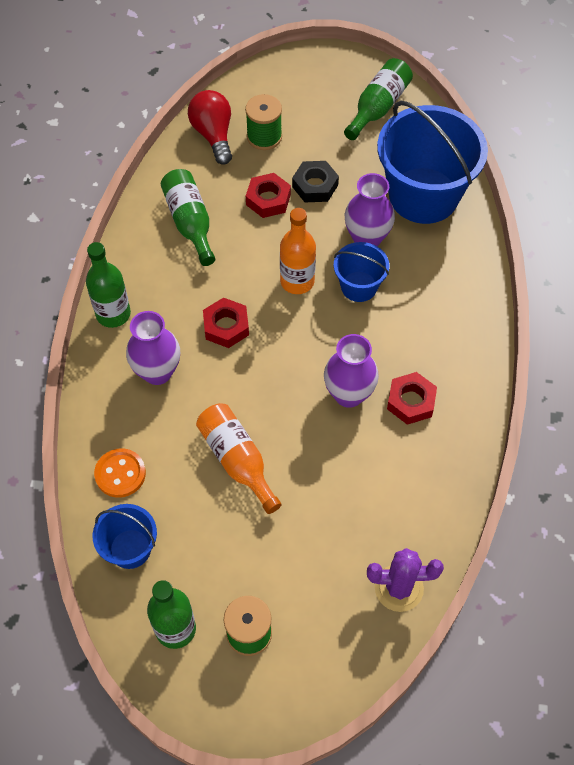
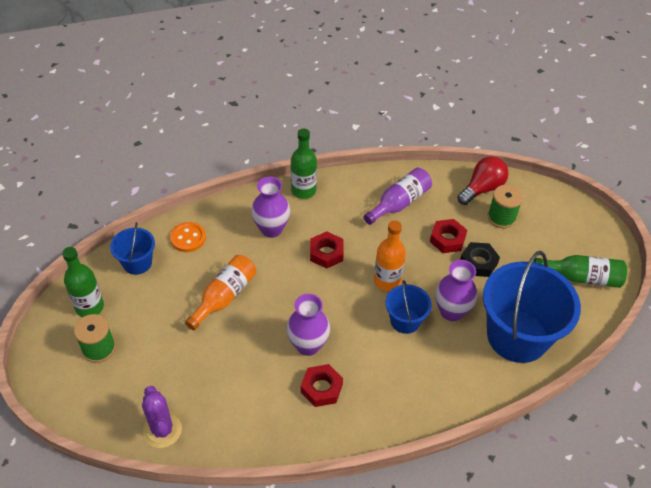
camera: 65 degrees right, 10 degrees down
green bottle [161,169,215,266] -> purple bottle [364,168,432,225]

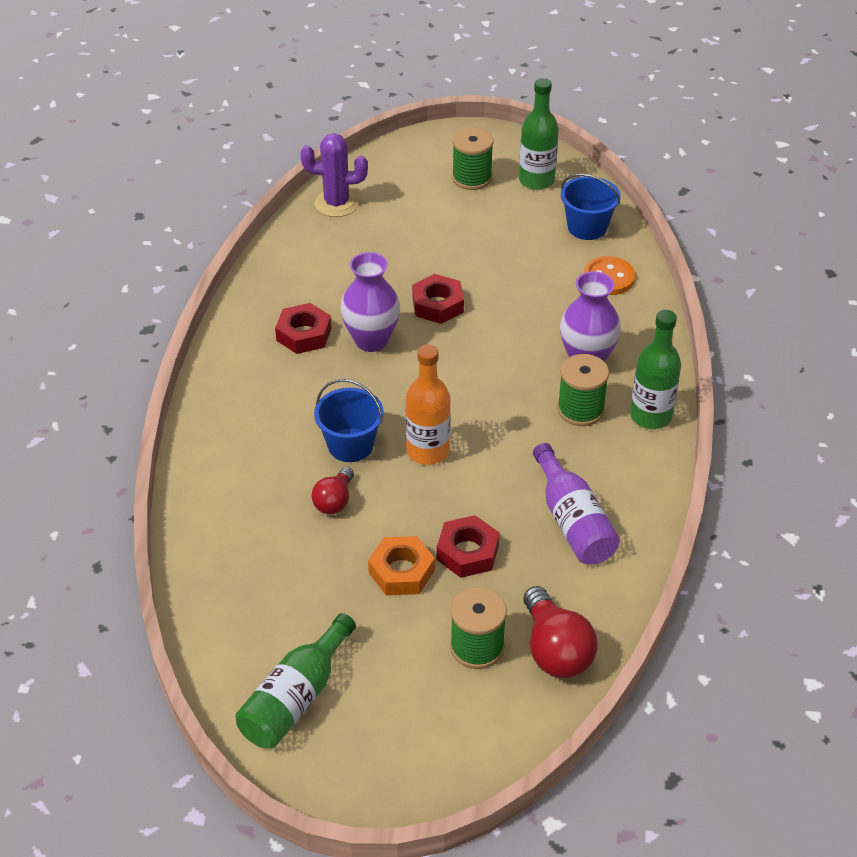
camera: 115 degrees right, 5 degrees down
orange bottle [185,255,256,330] -> none
red nut [310,232,344,269] -> red nut moved to [412,274,464,324]
purple vase [435,260,478,321] -> red light bulb [311,467,354,514]
black nut [460,242,500,277] -> orange nut [368,536,435,595]
blue bucket [483,251,581,363] -> none
none -> green spool [557,354,609,426]

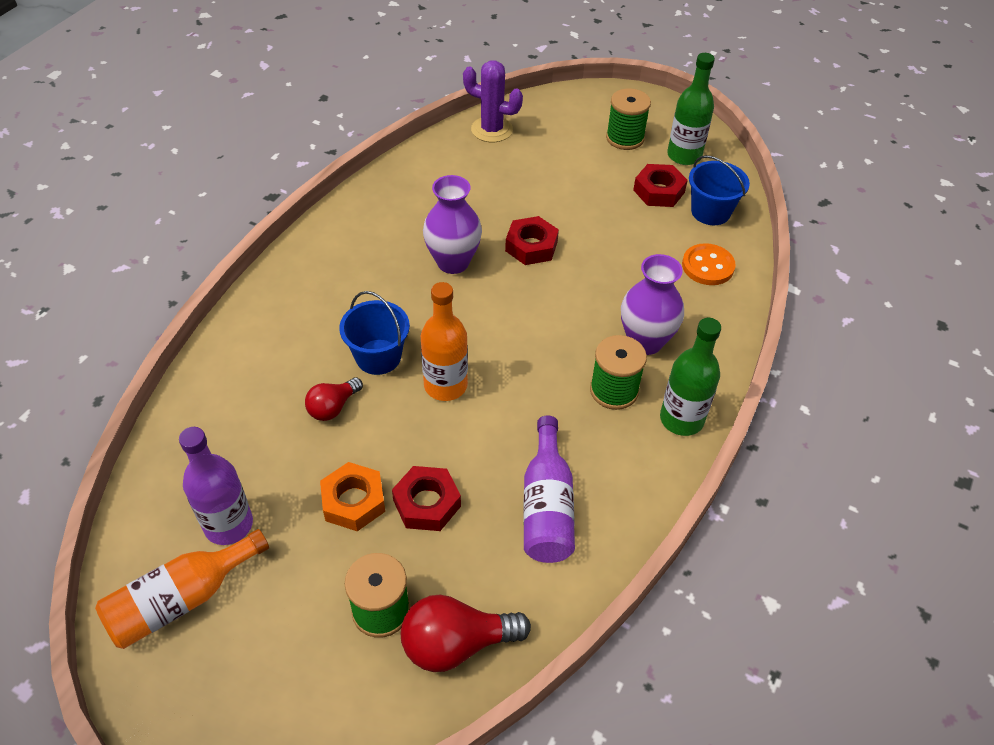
camera: 20 degrees right, 5 degrees up
green bottle [235,613,356,748] -> orange bottle [95,529,269,649]
red nut [275,303,331,354] -> red nut moved to [633,164,688,207]
red light bulb [524,586,598,678] -> red light bulb turned 75 degrees clockwise [401,595,531,672]
none -> purple bottle [179,427,253,545]

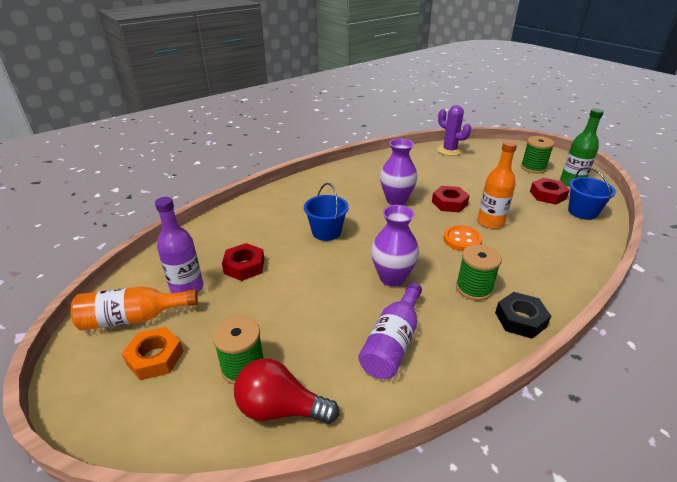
camera: 25 degrees right, 15 degrees down
red light bulb [305,377,363,421] -> none
orange nut [320,462,385,531] -> orange nut moved to [122,327,184,380]
red nut [392,466,461,531] -> red nut moved to [222,243,264,281]
orange bottle [421,282,468,401] -> orange bottle moved to [478,141,517,229]
purple vase [621,254,684,355] -> purple vase moved to [371,205,419,287]
green bottle [660,318,721,436] -> black nut [495,292,551,339]
orange button [682,243,736,285] -> orange button moved to [443,225,482,251]

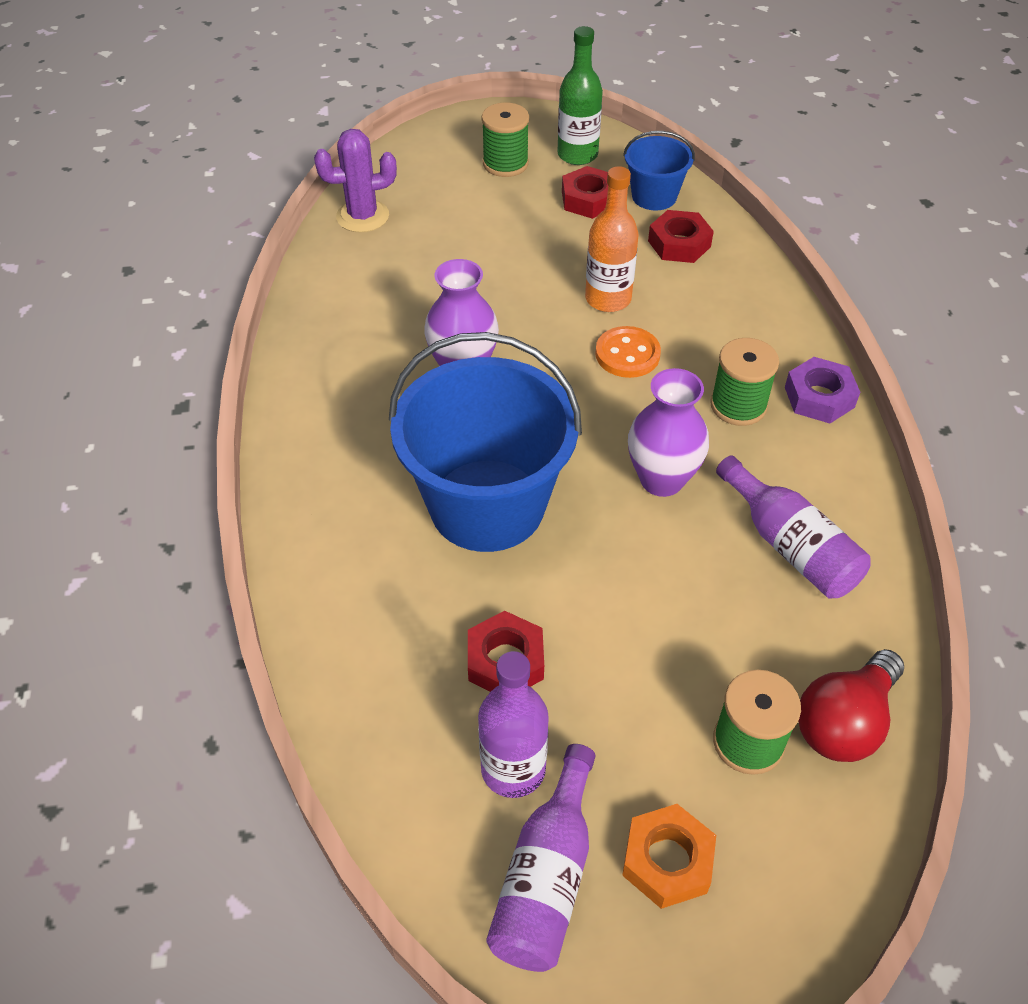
camera: 60 degrees left, 15 degrees up
orange bottle [70,286,198,330] -> purple bottle [486,744,595,972]
blue bucket [304,183,349,241] -> blue bucket [389,332,582,552], size x2.01
red nut [432,186,470,212] -> red nut moved to [648,210,714,263]
black nut [495,292,551,339] -> purple nut [785,357,860,423]

